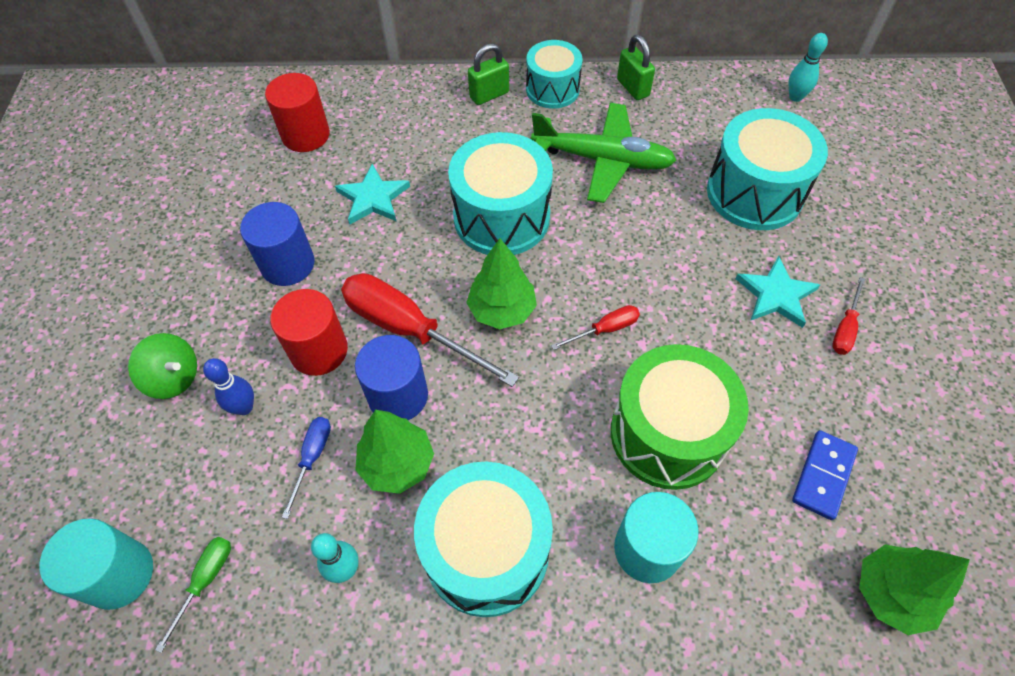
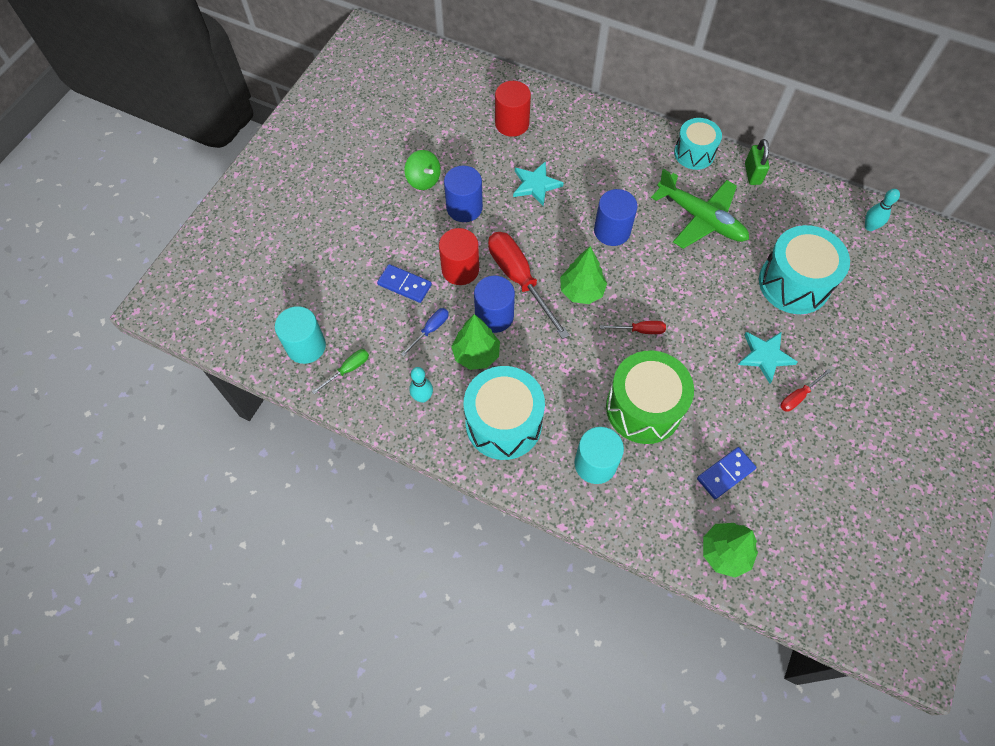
camera: 25 degrees right, 5 degrees up
green spinning top [128,333,197,399] -> green spinning top moved to [404,150,441,190]
blue bowling pin [203,358,254,415] -> blue domino [377,264,432,303]
turquoise drum [448,132,553,255] -> blue cylinder [594,189,638,246]
green padlock [468,43,509,105] -> none

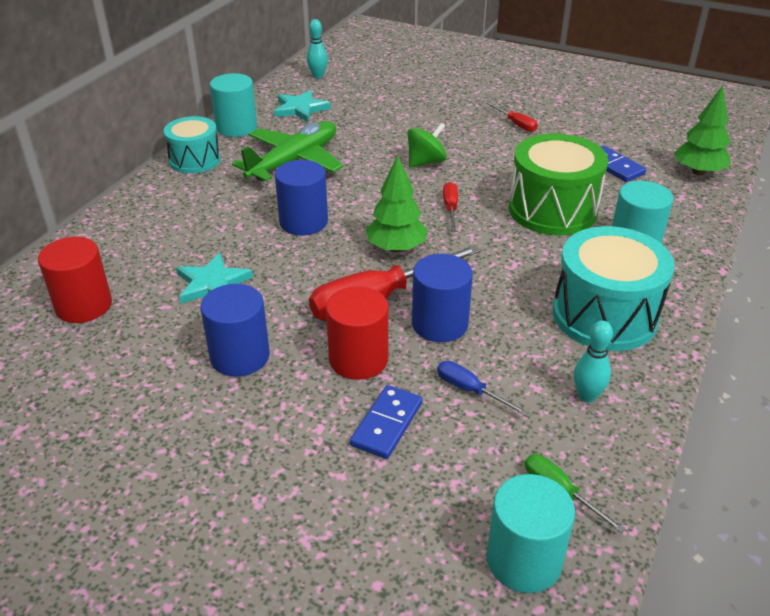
camera: 90 degrees left, 25 degrees down
green spinning top [404,150,441,190] -> green spinning top moved to [407,123,447,168]
green tree [451,314,500,370] -> none
turquoise star [738,332,798,384] -> turquoise star moved to [274,90,331,122]
green padlock [745,139,770,185] -> turquoise cylinder [210,73,257,137]
turquoise drum [759,225,850,314] -> none

